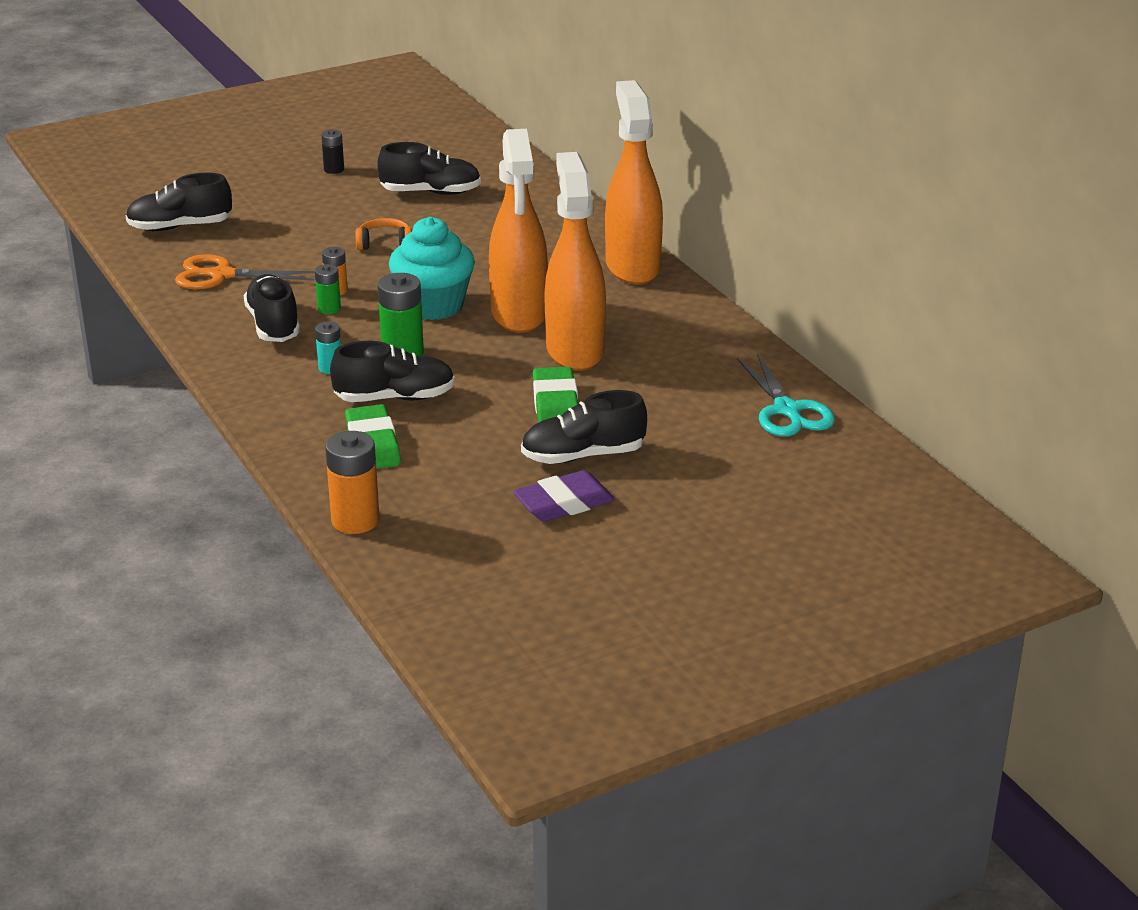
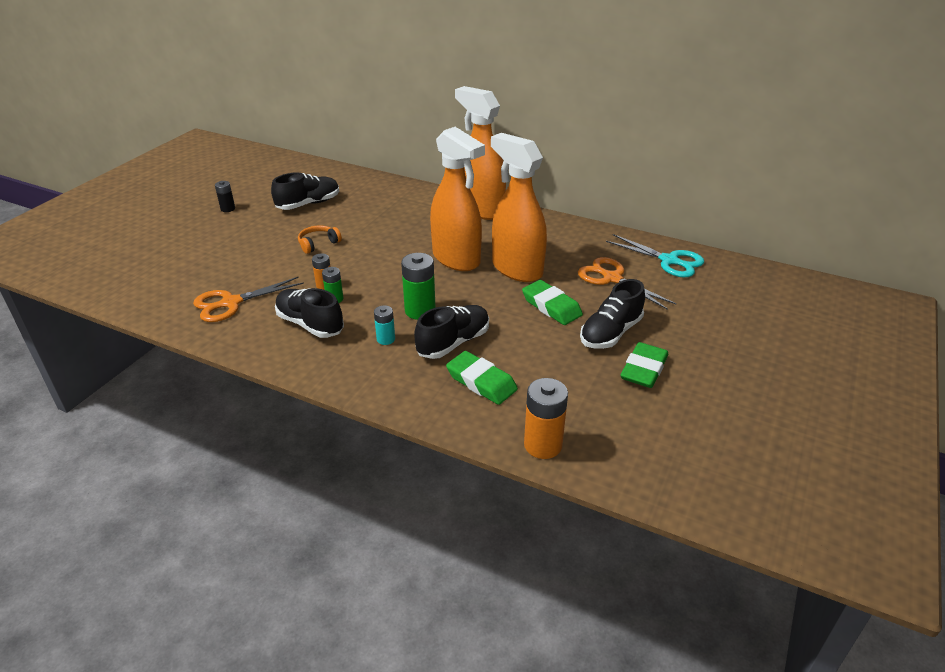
camera: 35 degrees left, 5 degrees up
black shoe [126,172,232,231] -> none
turquoise cupcake [389,217,475,320] -> none
purple eraser [513,470,615,522] -> green eraser [620,342,668,388]
none -> orange scissors [578,257,676,310]

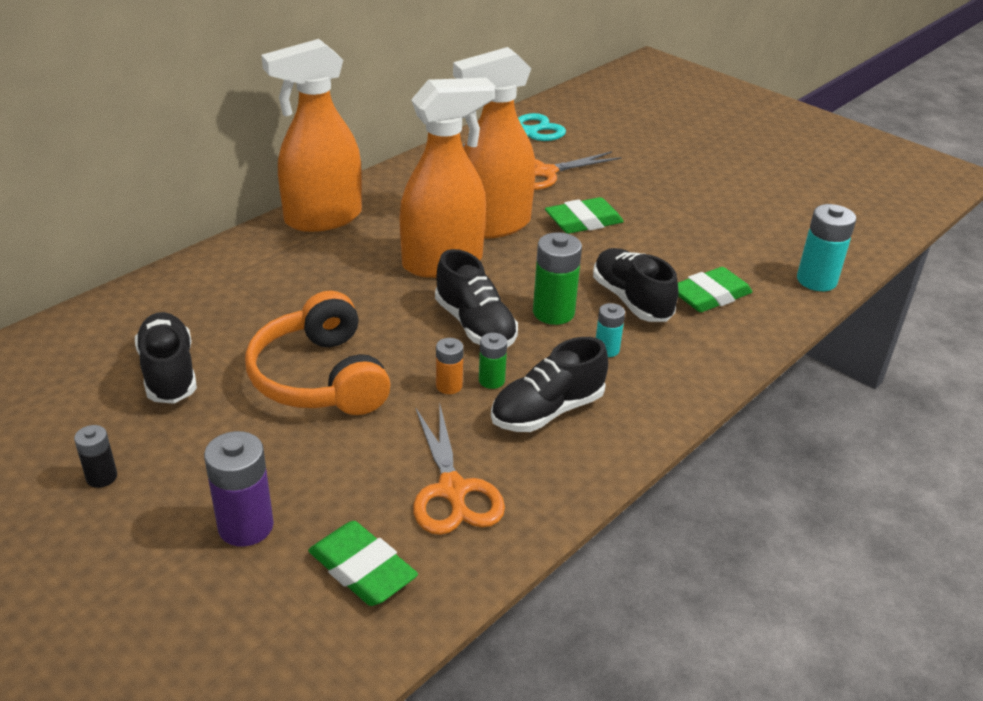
camera: 75 degrees left, 0 degrees up
orange headphones [298,225,342,254] -> orange headphones [245,291,391,415], size x2.10
orange battery [524,378,568,459] -> turquoise battery [797,204,856,291]
black shoe [580,279,645,349] -> black shoe moved to [435,249,518,348]
green eraser [620,342,668,388] -> green eraser moved to [308,521,418,606]
none -> purple battery [204,431,274,547]

